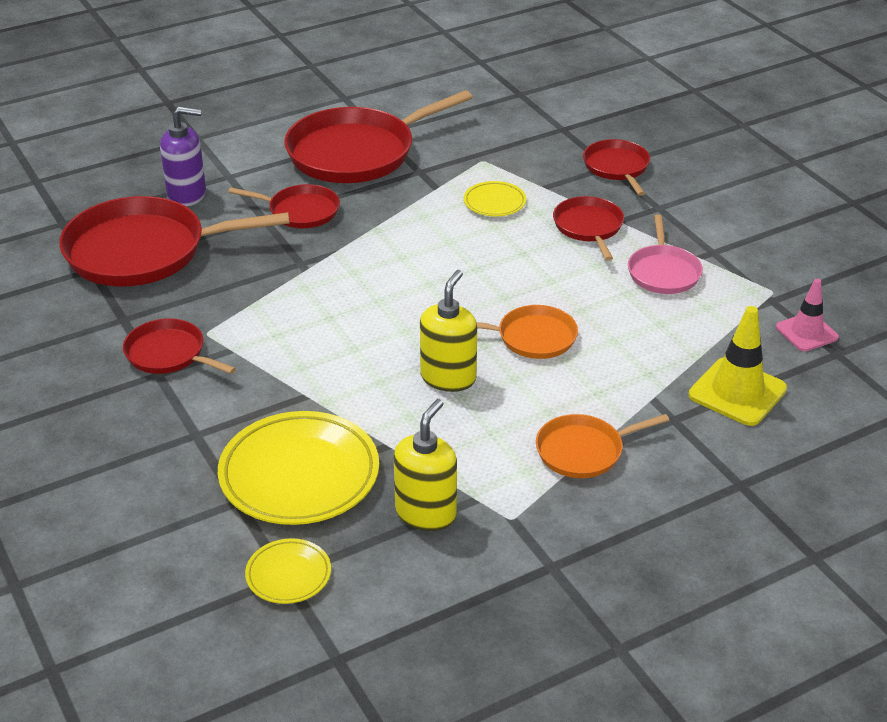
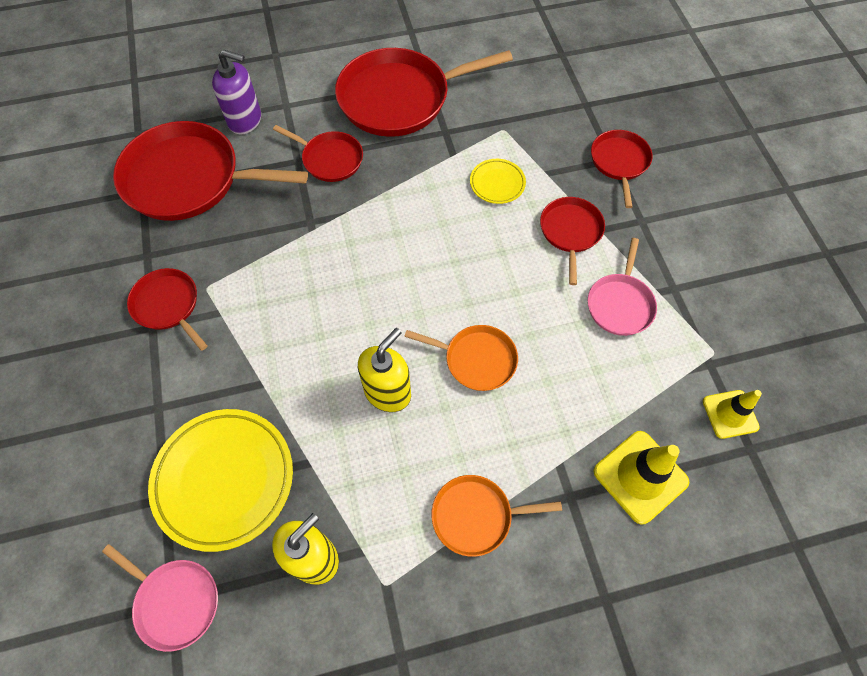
camera: 15 degrees right, 25 degrees up
yellow plate [245,538,331,604] -> pink pan [102,544,218,652]
pink traffic cone [776,279,839,351] -> yellow traffic cone [703,390,762,439]

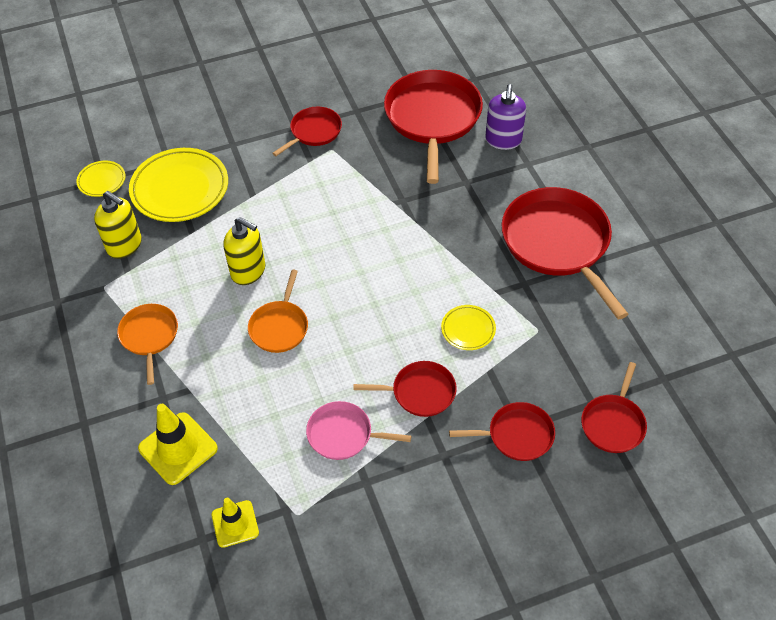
camera: 85 degrees right, 10 degrees down
pink pan [102,544,218,652] -> yellow plate [76,161,125,197]
red pan [273,125,363,182] -> red pan moved to [581,362,647,453]

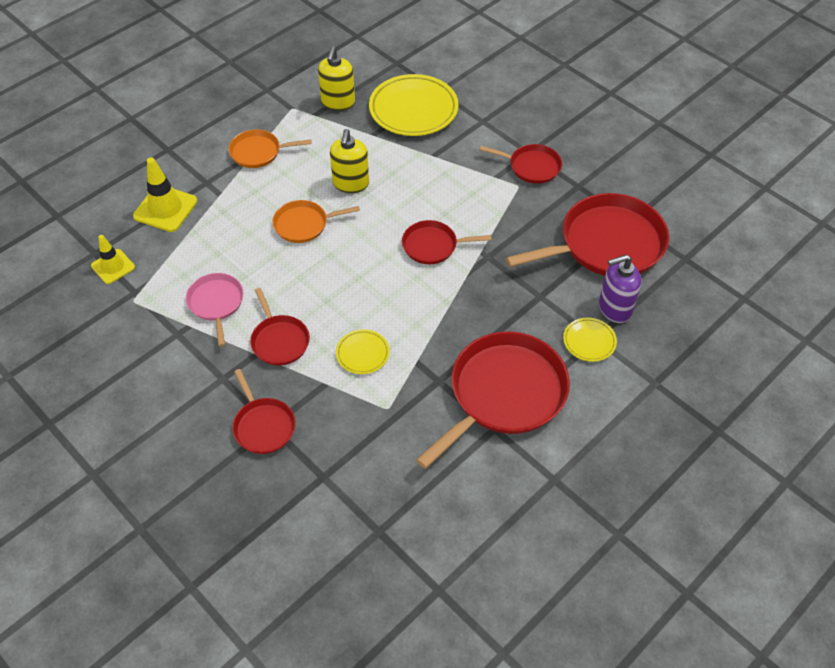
camera: 65 degrees right, 0 degrees up
yellow plate [76,161,125,197] -> yellow plate moved to [563,318,617,362]
orange pan [117,304,178,385] -> orange pan turned 150 degrees counterclockwise [229,129,312,168]
red pan [581,362,647,453] -> red pan moved to [402,220,491,264]

